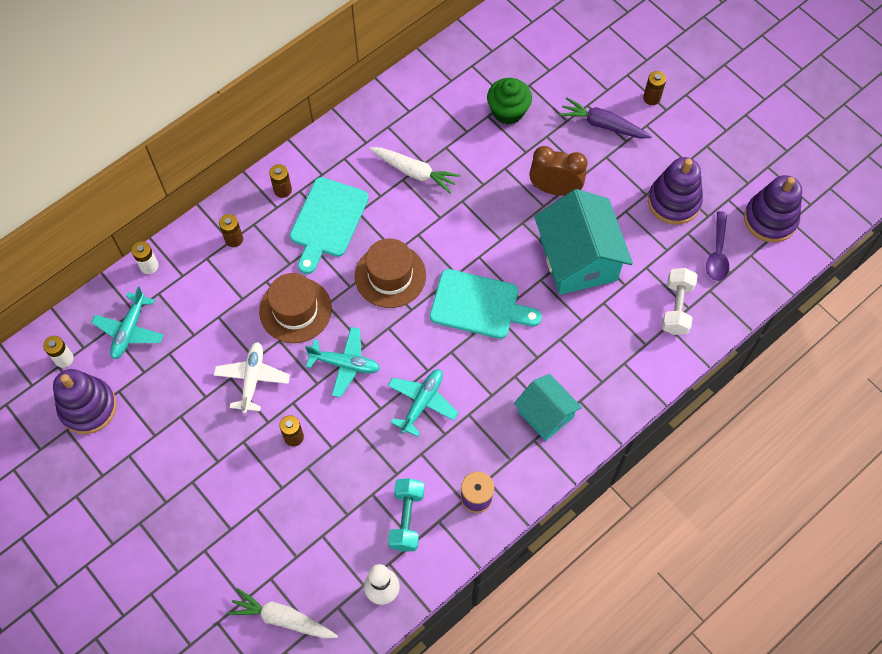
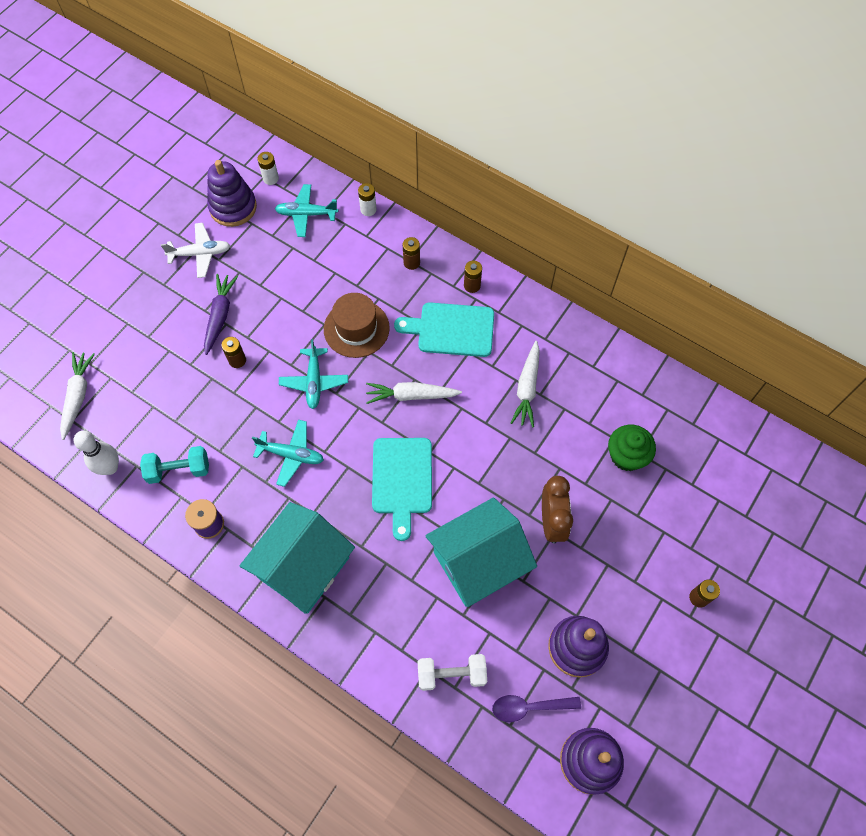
camera: 75 degrees right, 0 degrees up
white plane [214,342,290,413] -> white plane moved to [161,223,230,278]
brown hat [355,238,426,308] -> white carrot [366,382,462,404]
turquoise house [514,374,582,441] -> turquoise house [240,502,355,614], size x1.68
purple carrot [559,97,652,138] -> purple carrot moved to [204,274,238,355]

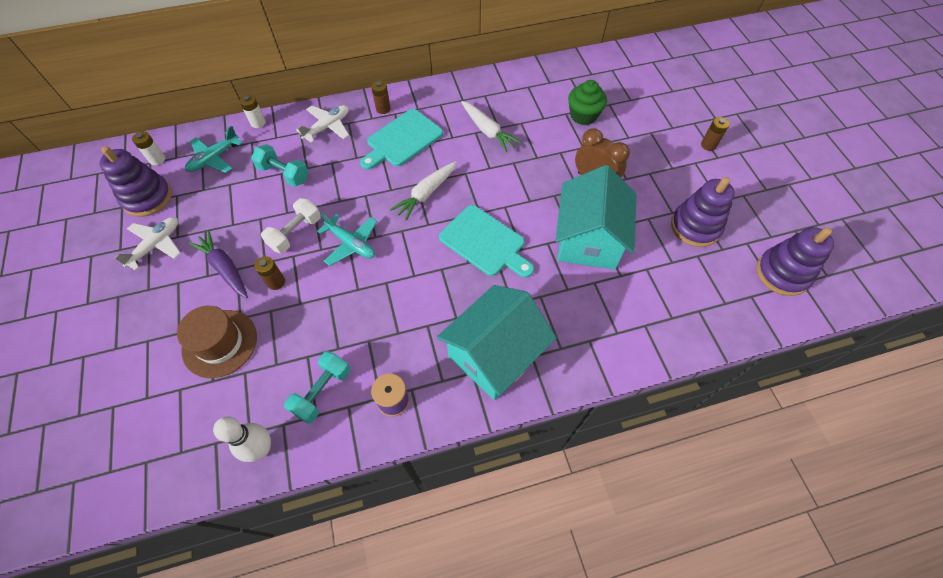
camera: 50 degrees left, 5 degrees down
white carrot [60,352,95,440] -> none
turquoise house [240,502,355,614] -> turquoise house turned 60 degrees clockwise [437,285,557,400]
turquoise plane [252,420,324,487] -> none
brown hat [324,293,390,358] -> brown hat moved to [177,306,257,378]
brown battery [403,237,420,270] -> white plane [296,105,349,143]
white dumbbell [417,654,487,691] -> white dumbbell moved to [261,198,321,253]
purple spoon [492,695,581,722] -> none
none -> turquoise dumbbell [251,144,309,187]

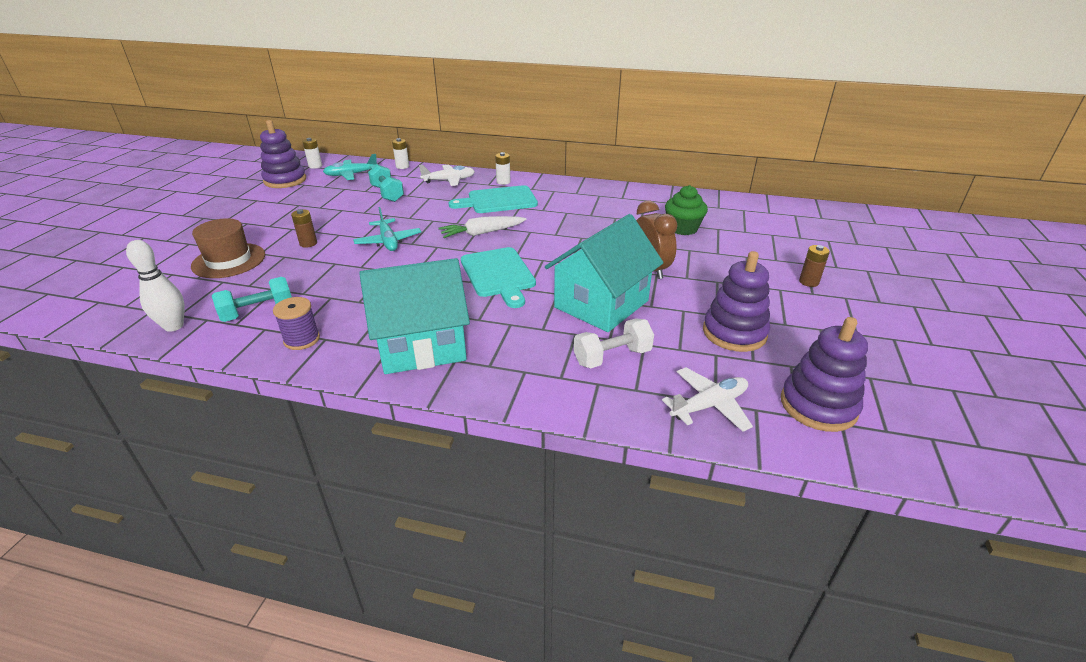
camera: 30 degrees right, 25 degrees down
white plane [114,217,181,271] -> white plane moved to [662,367,753,432]
purple carrot [189,230,248,298] -> none
white dumbbell [261,198,321,253] -> white dumbbell moved to [574,318,654,369]
brown battery [371,80,391,114] -> white battery [495,152,511,185]
white carrot [461,101,521,152] -> none

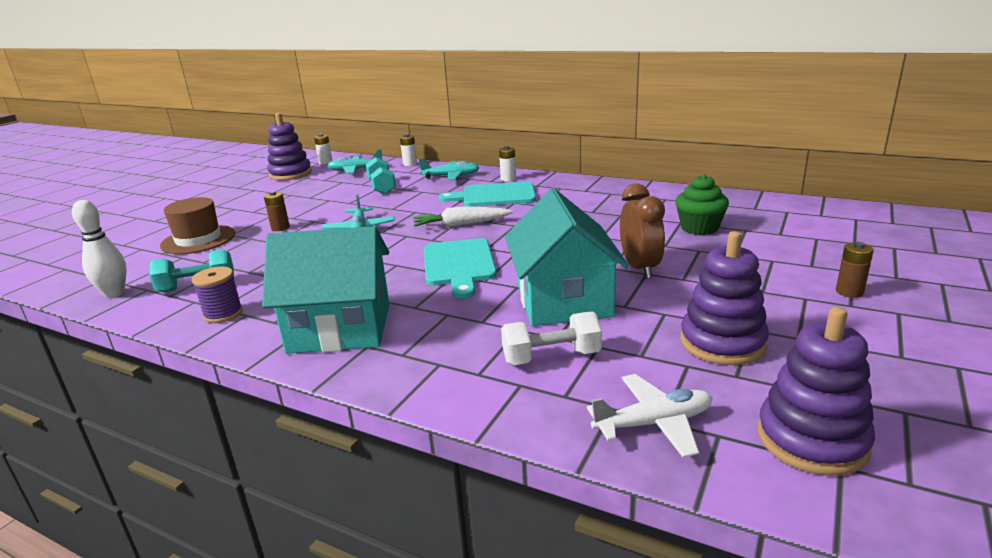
camera: 15 degrees right, 10 degrees down
white plane [419,165,475,186] -> turquoise plane [419,158,480,180]
turquoise house [545,214,664,332] -> turquoise house turned 60 degrees counterclockwise [505,188,629,326]

